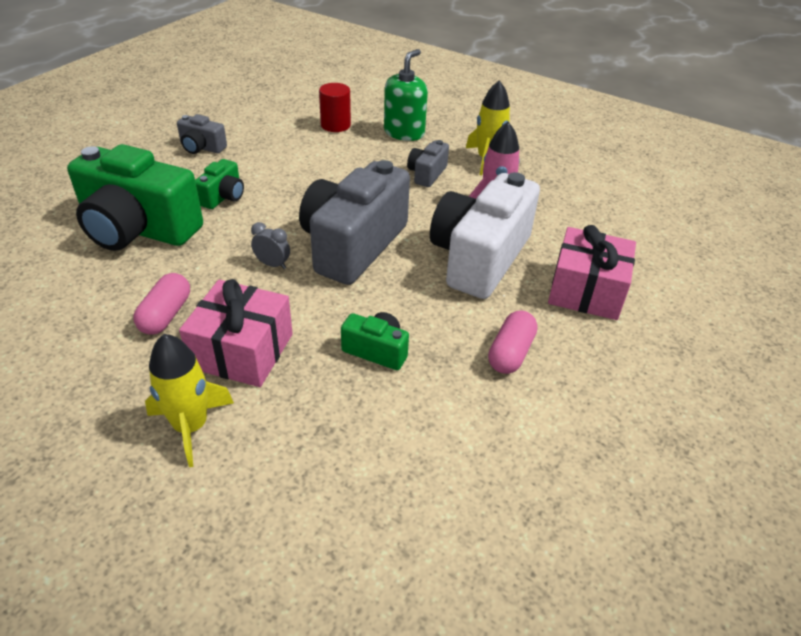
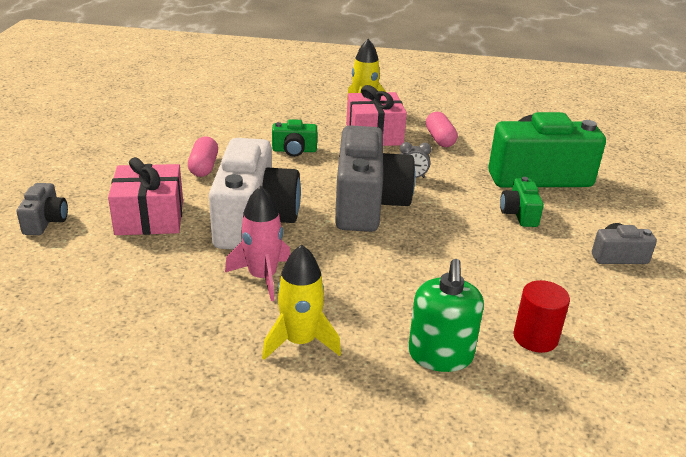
camera: 155 degrees right, 10 degrees down
grey camera [407,140,449,187] -> grey camera moved to [16,183,68,235]

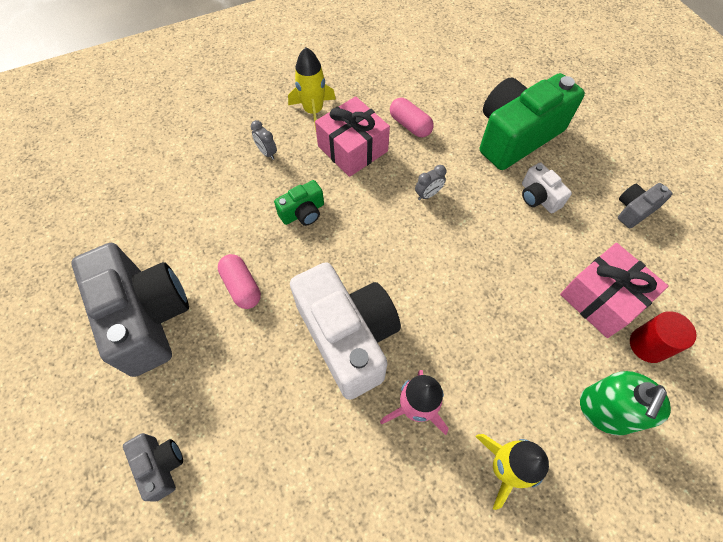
camera: 30 degrees left, 30 degrees up
pink gift [108,157,183,235] -> pink gift moved to [560,243,668,338]
grey camera [335,125,415,232] -> grey camera moved to [71,243,189,377]
green soap dispenser [408,259,484,372] -> green soap dispenser turned 60 degrees clockwise [580,371,671,436]
green camera [500,177,544,227] -> white camera [522,162,572,213]
none -> grey clock [251,120,277,160]

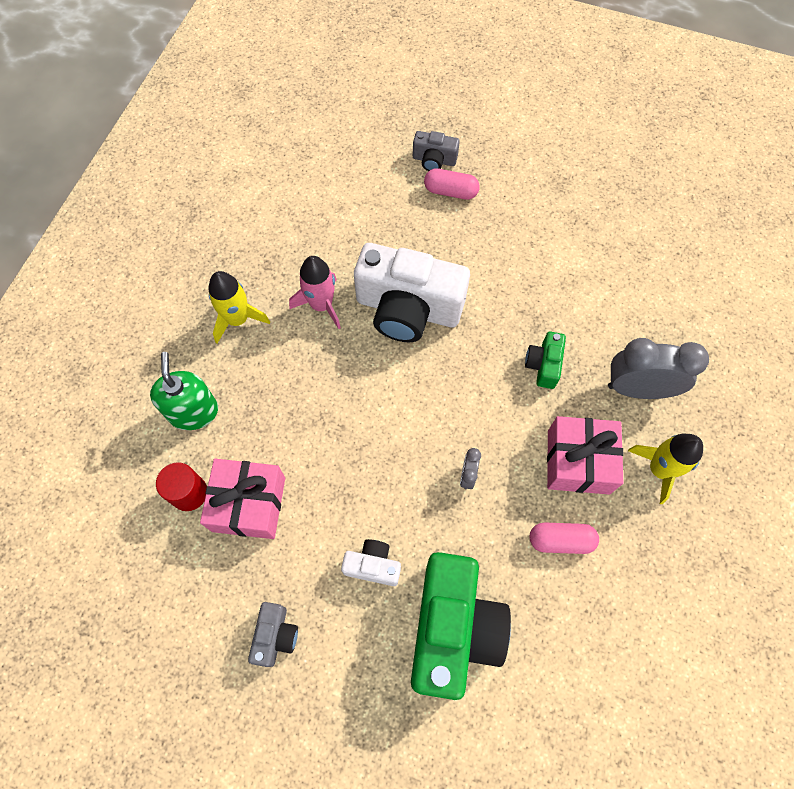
camera: 135 degrees right, 5 degrees up
grey camera [71,243,189,377] -> none
pink capsule [218,254,261,309] -> pink capsule moved to [424,168,480,200]
grey clock [251,120,277,160] -> grey clock [608,338,709,399], size x2.23

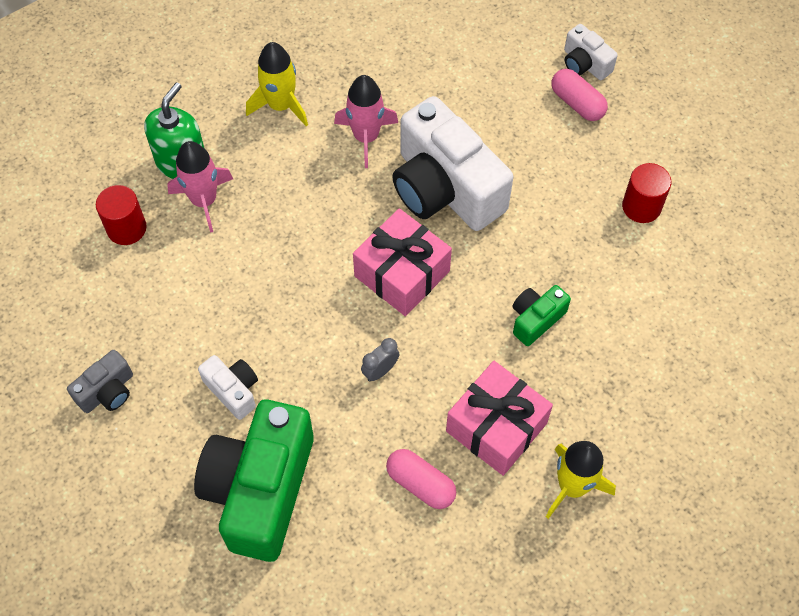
camera: 35 degrees right, 5 degrees down
pink gift [200,459,285,539] -> pink gift moved to [353,208,452,316]
green camera [411,552,511,700] -> green camera turned 150 degrees clockwise [194,400,314,562]
grey camera [413,131,460,171] -> white camera [564,24,618,80]
grey clock [608,338,709,399] -> none
none -> pink rocket [167,141,233,233]
none -> red cylinder [622,163,671,223]

